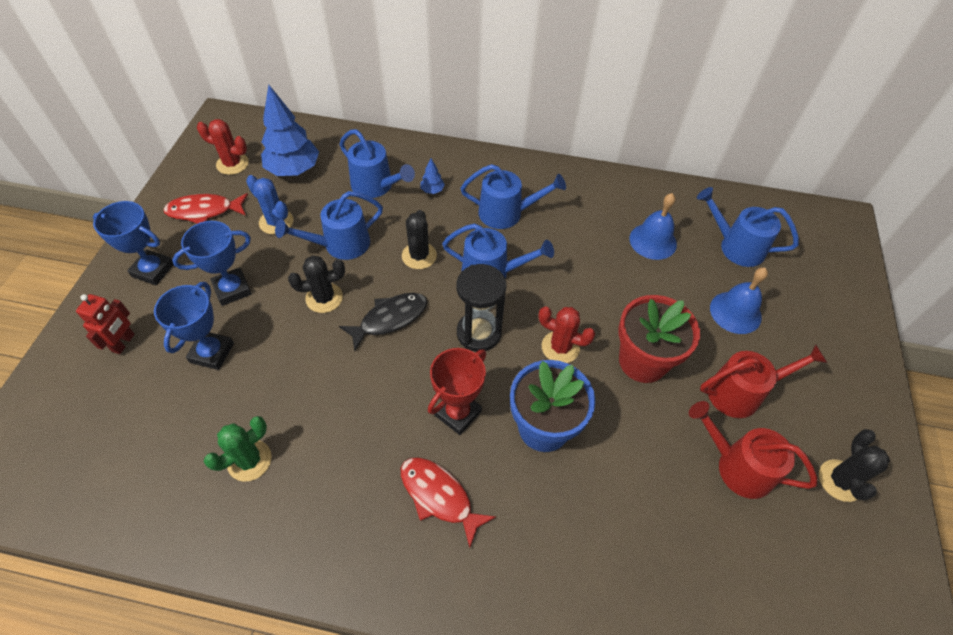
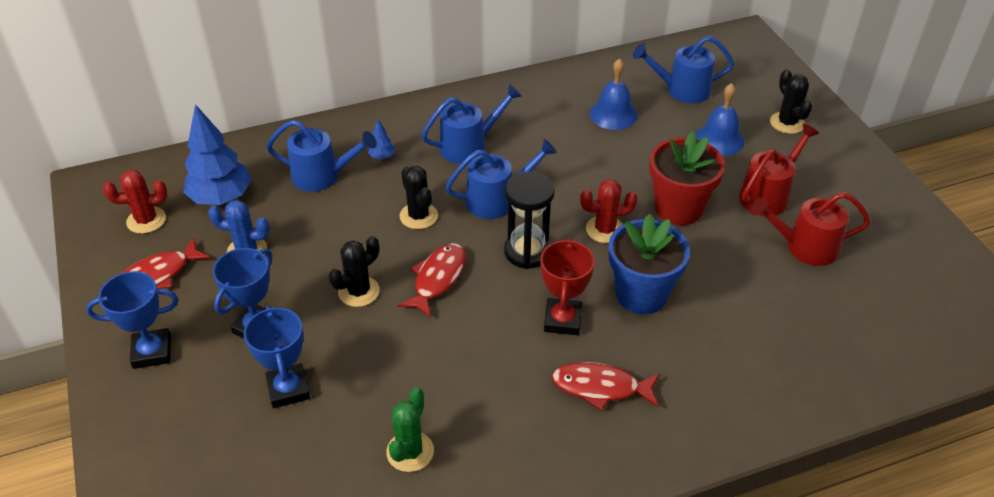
camera: 30 degrees left, 10 degrees down
red robot [76,294,135,354] -> none
blue watering can [275,191,383,260] -> none
black fish [339,293,427,351] -> red fish [398,243,466,318]
black cactus [819,429,890,502] -> black cactus moved to [770,69,812,134]

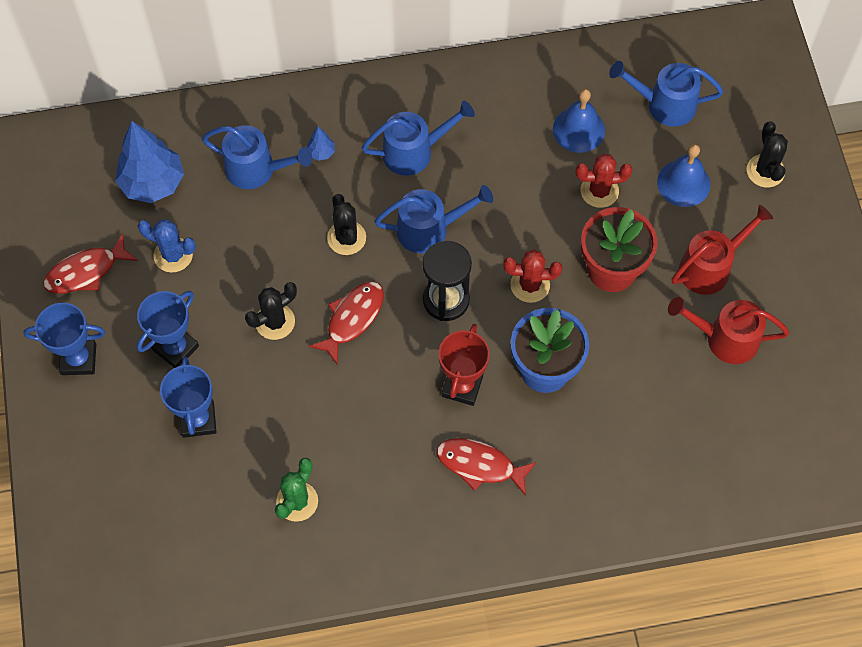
camera: 10 degrees right, 20 degrees up
red cactus [103,170,167,234] -> red cactus moved to [576,154,632,208]

